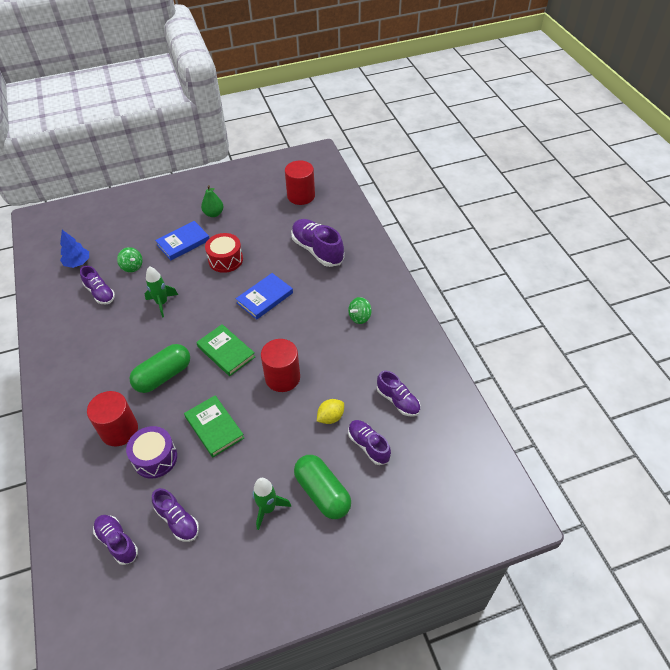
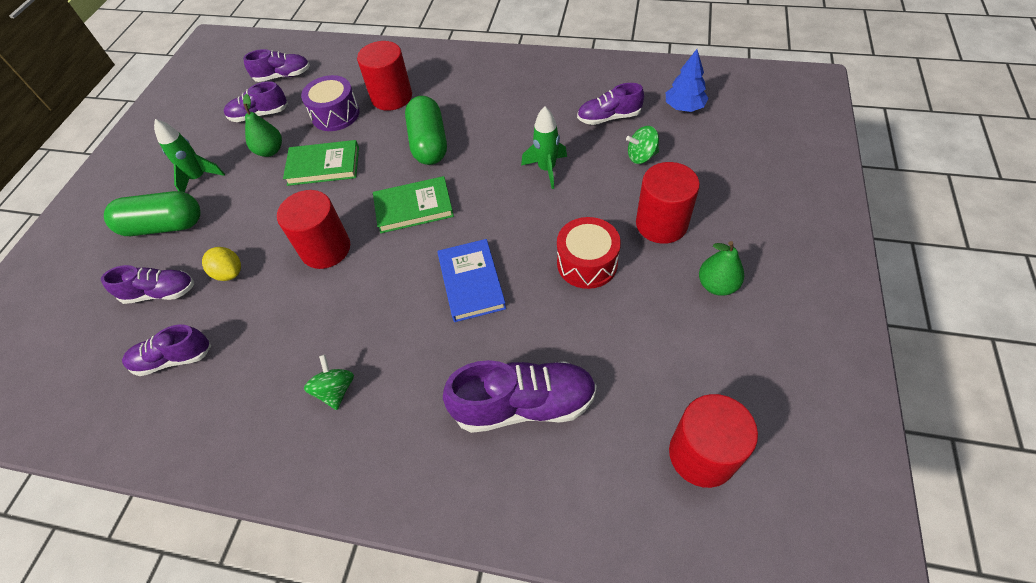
camera: 125 degrees right, 5 degrees up
blue book [155,221,209,260] -> red cylinder [636,162,700,244]
yellow lemon [317,399,344,424] -> yellow lemon turned 45 degrees counterclockwise [202,247,241,281]
none -> green pear [243,94,282,157]

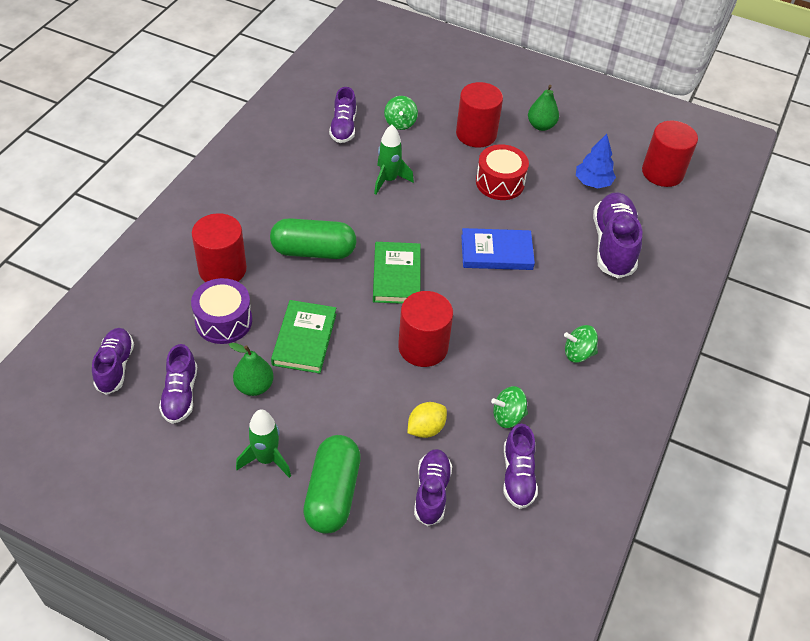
camera: 85 degrees left, 5 degrees down
blue tree [666,49,708,112] -> blue tree moved to [576,134,616,189]
none -> green spinning top [491,386,528,428]

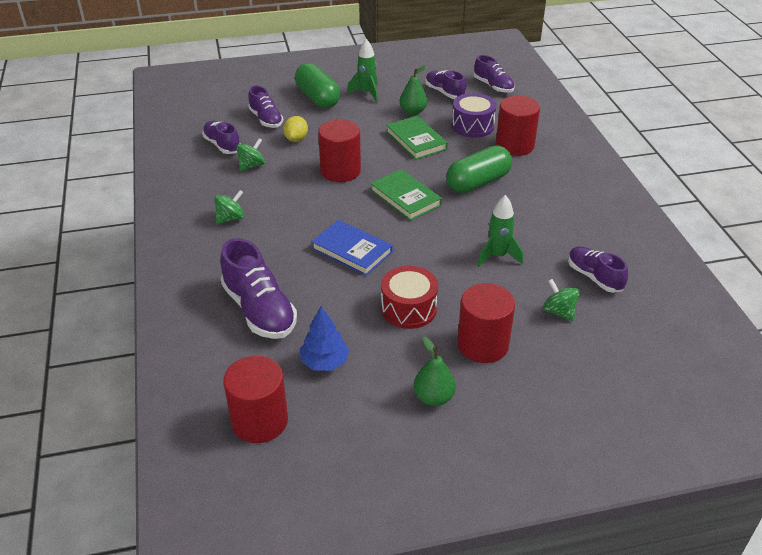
camera: 145 degrees right, 10 degrees down
blue book [461,228,535,270] -> blue book turned 75 degrees clockwise [311,220,393,276]

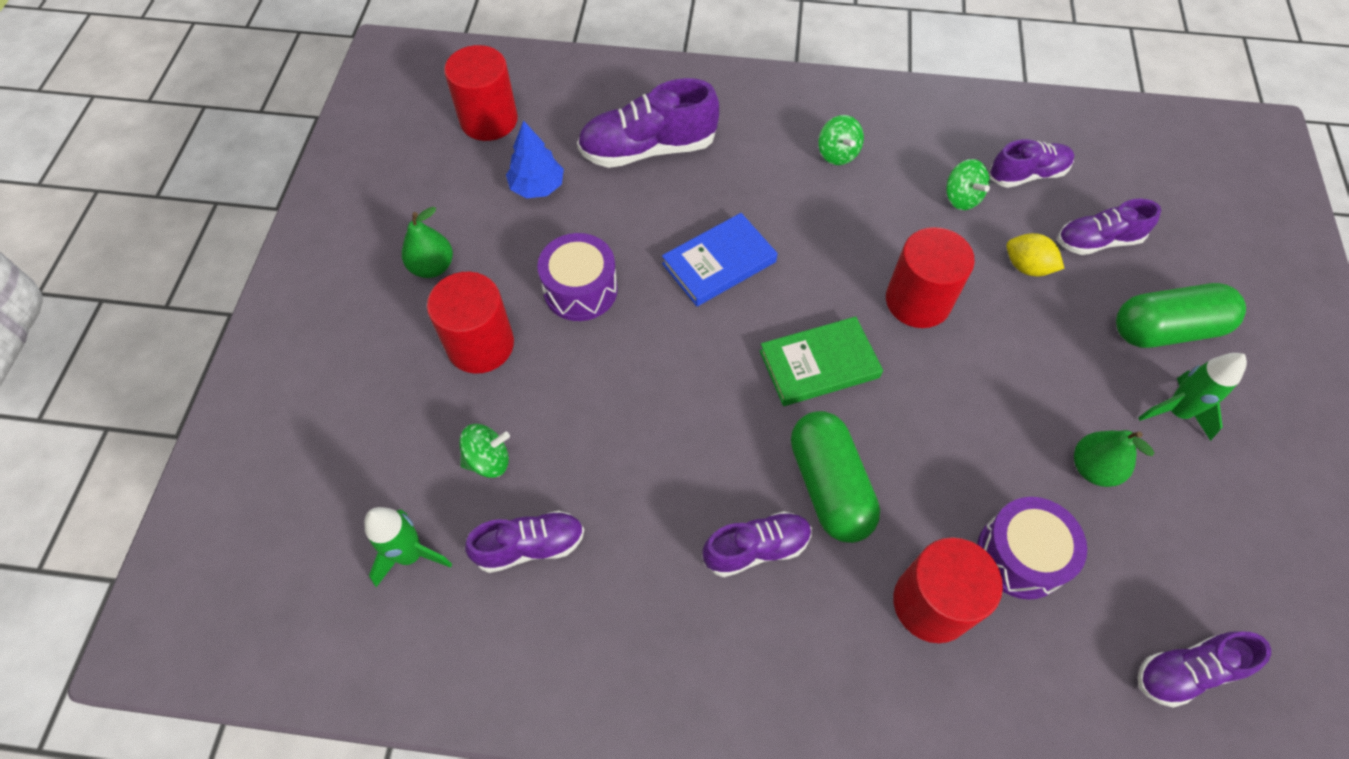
camera: 110 degrees right, 20 degrees up
red drum [381,266,438,329] -> purple drum [537,233,618,321]
green book [386,116,448,160] -> none
purple shoe [425,70,466,99] -> purple shoe moved to [702,511,812,577]
green rocket [477,195,523,267] -> green rocket moved to [365,507,452,587]

